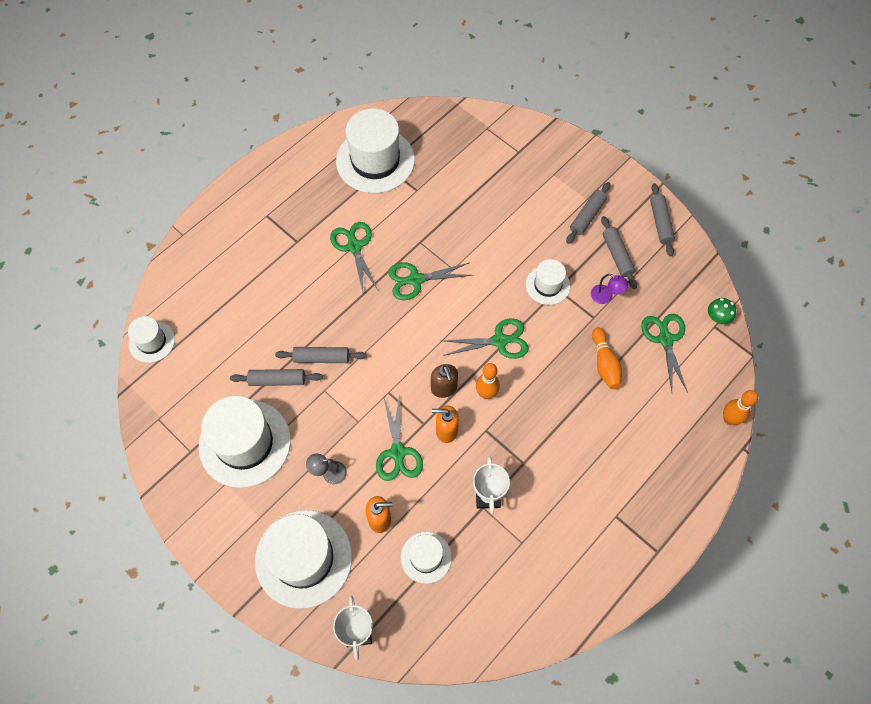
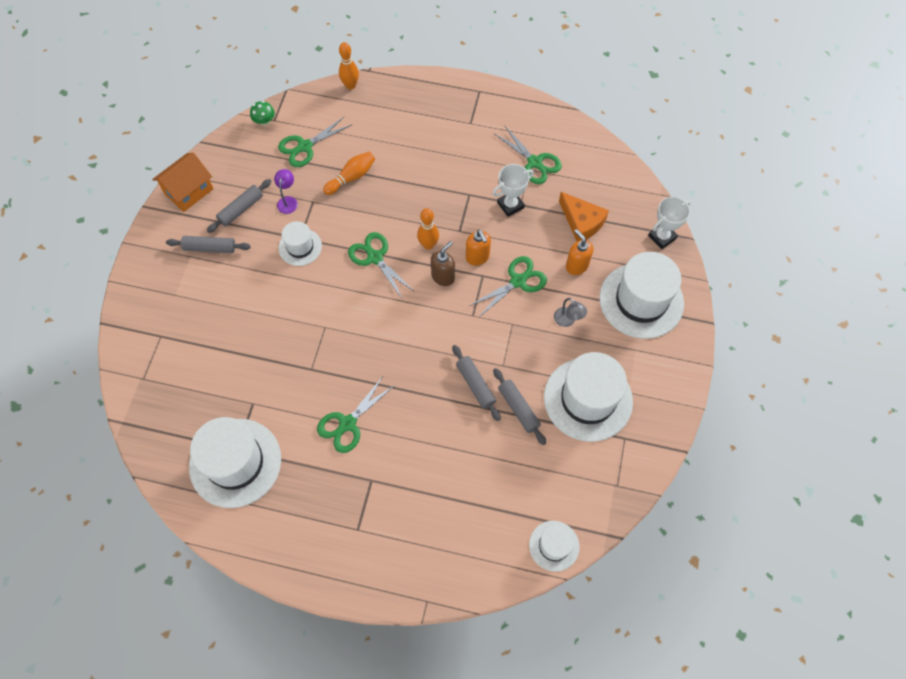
camera: 120 degrees left, 0 degrees up
green scissors [388,262,473,300] -> green scissors moved to [495,125,562,184]
white hat [401,532,452,584] -> orange cheese [559,192,609,242]
grey rolling pin [650,183,675,257] -> orange house [152,152,213,212]

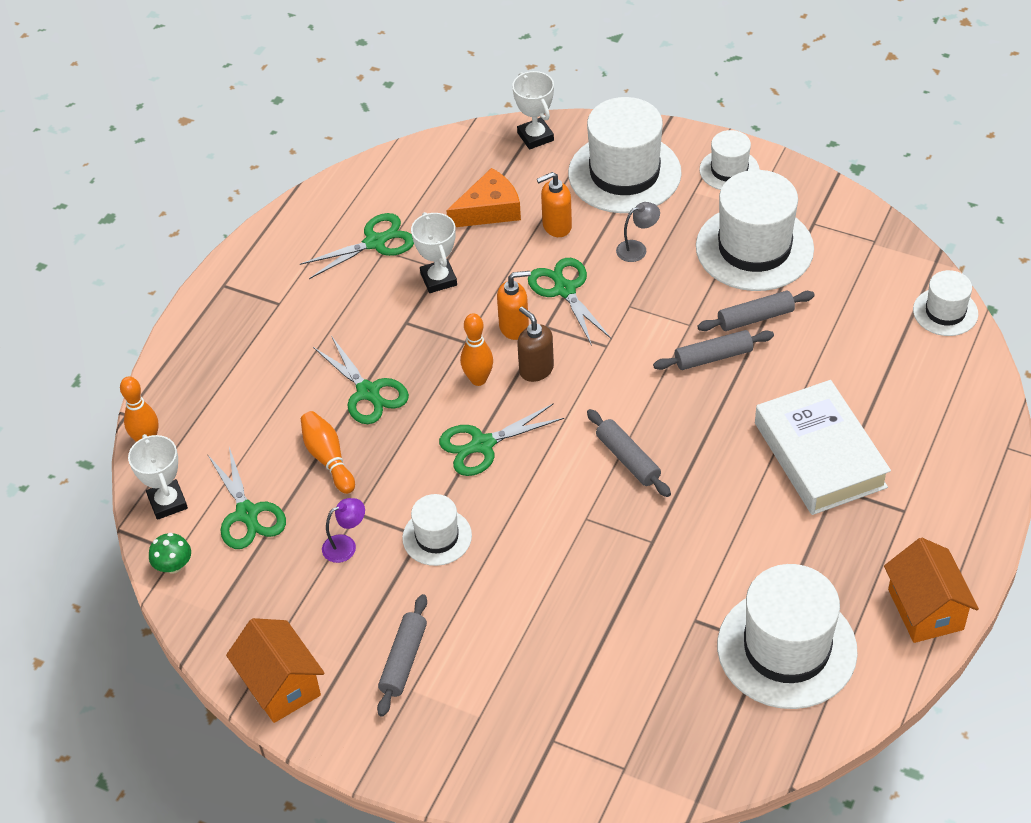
camera: 75 degrees left, 15 degrees down
grey rolling pin [207,179,272,233] -> grey rolling pin moved to [587,409,671,497]
purple lamp [274,169,298,214] -> purple lamp turned 135 degrees clockwise [322,498,365,563]
green scissors [317,376,395,453] -> green scissors moved to [313,336,409,424]
none -> white trophy [128,434,188,520]
none -> white hat [699,130,760,190]
none -> white book [755,380,891,515]
none -> orange house [884,538,979,643]

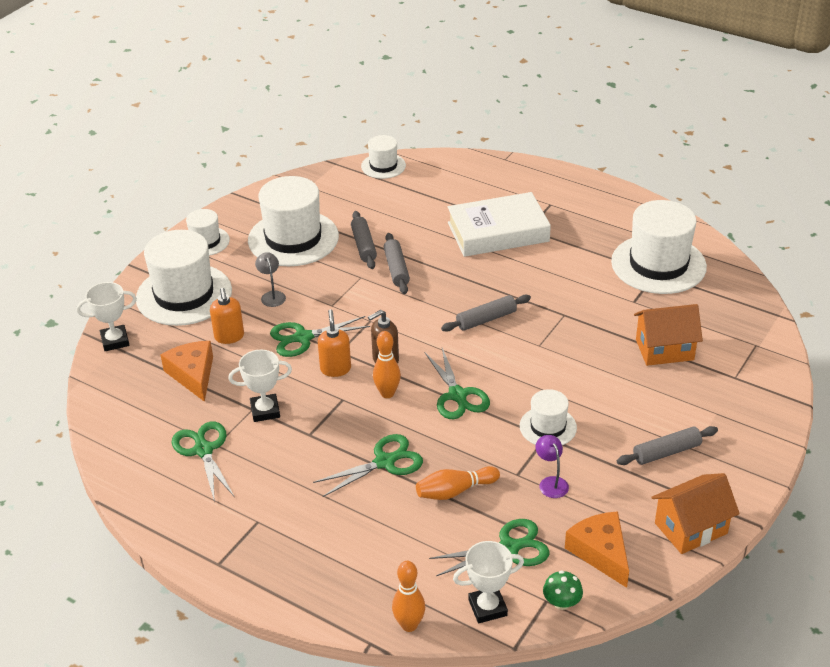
camera: 85 degrees left, 10 degrees down
grey rolling pin [377,594,427,717] -> grey rolling pin turned 45 degrees counterclockwise [617,426,718,465]
orange house [884,538,979,643] -> orange house moved to [634,304,703,366]
none -> orange cheese [565,511,629,588]

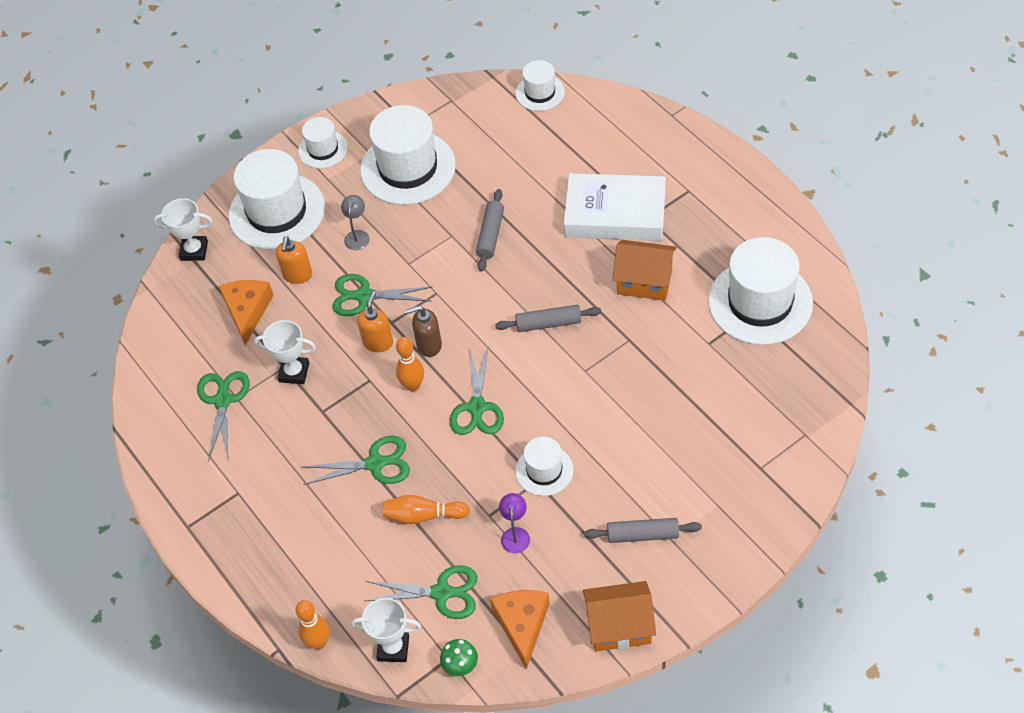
camera: 25 degrees right, 15 degrees up
grey rolling pin [351,211,377,269] -> none
orange house [634,304,703,366] -> orange house moved to [612,240,677,301]

